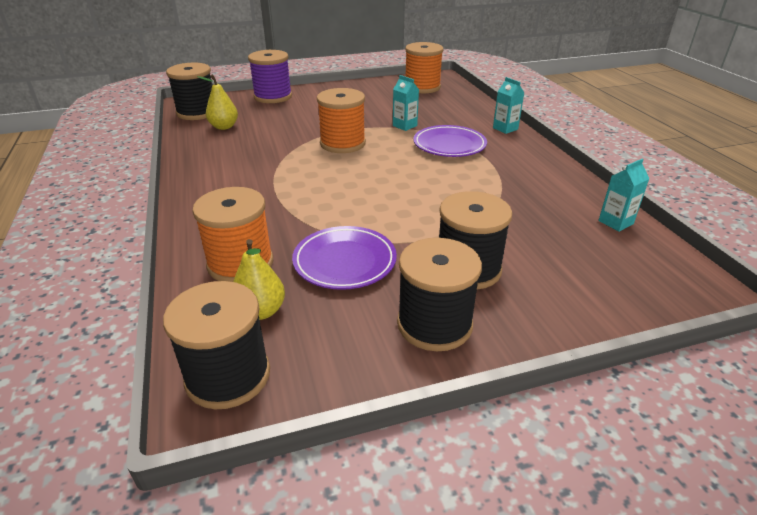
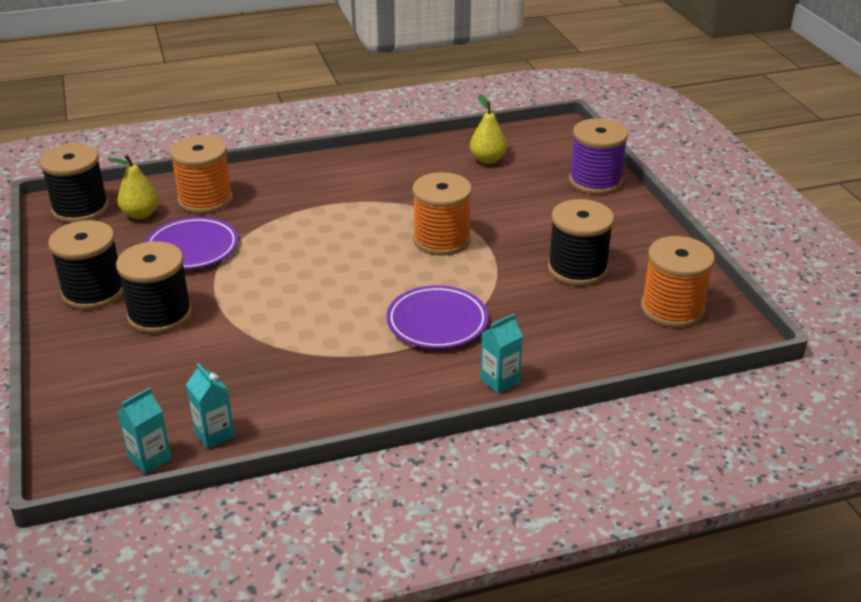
camera: 90 degrees right, 0 degrees up
black spool [166,62,212,120] -> black spool moved to [548,199,614,286]
turquoise carton [393,75,419,131] -> turquoise carton moved to [117,387,172,474]

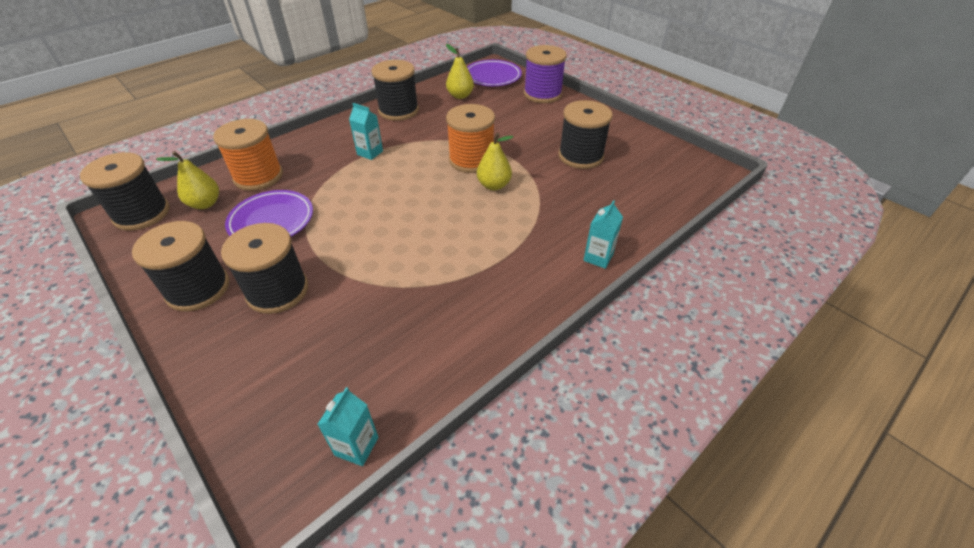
camera: 25 degrees left, 10 degrees up
turquoise carton [186,363,235,449] -> turquoise carton moved to [349,103,383,160]
purple plate [386,285,488,349] -> purple plate moved to [467,60,522,86]
orange spool [641,236,715,328] -> none
none -> black spool [371,60,419,121]
none -> yellow pear [477,133,513,190]

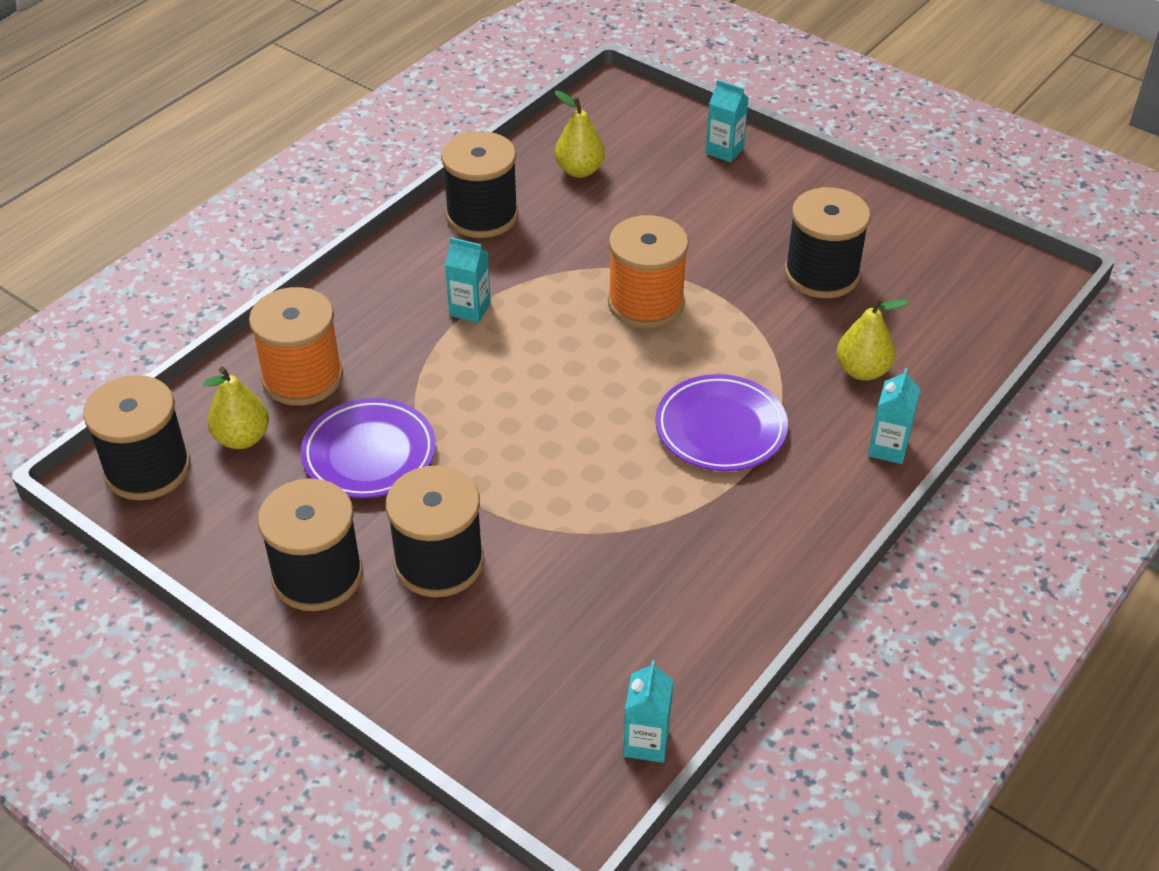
camera: 10 degrees left, 0 degrees up
purple plate [467,60,522,86] -> purple plate moved to [655,374,788,471]
yellow pear [477,133,513,190] -> yellow pear moved to [837,297,909,381]
purple spool [524,45,567,103] -> turquoise carton [706,80,749,163]

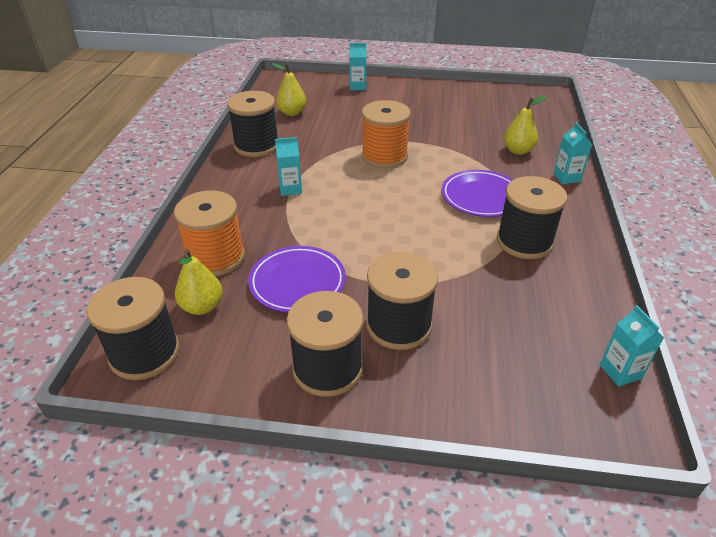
camera: 30 degrees left, 5 degrees down
black spool [784,187,871,298] -> black spool moved to [496,176,567,259]

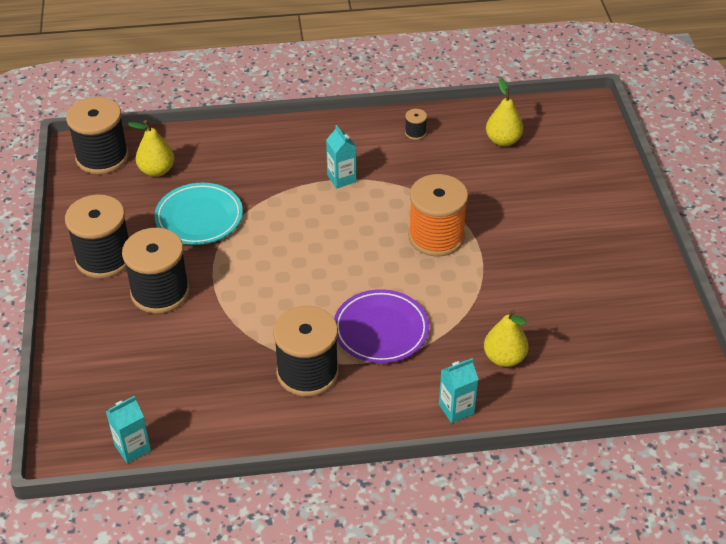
camera: 75 degrees right, 5 degrees up
orange spool [174,191,245,276] -> none
black spool [227,91,278,157] -> black spool [405,109,427,140], size x0.41
purple plate [248,246,346,313] -> turquoise plate [154,183,243,245]
turquoise carton [349,43,366,90] -> none

